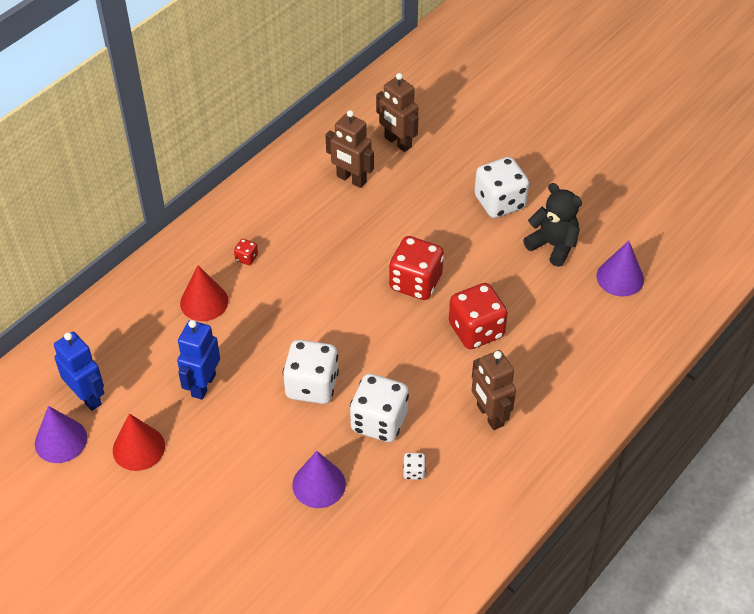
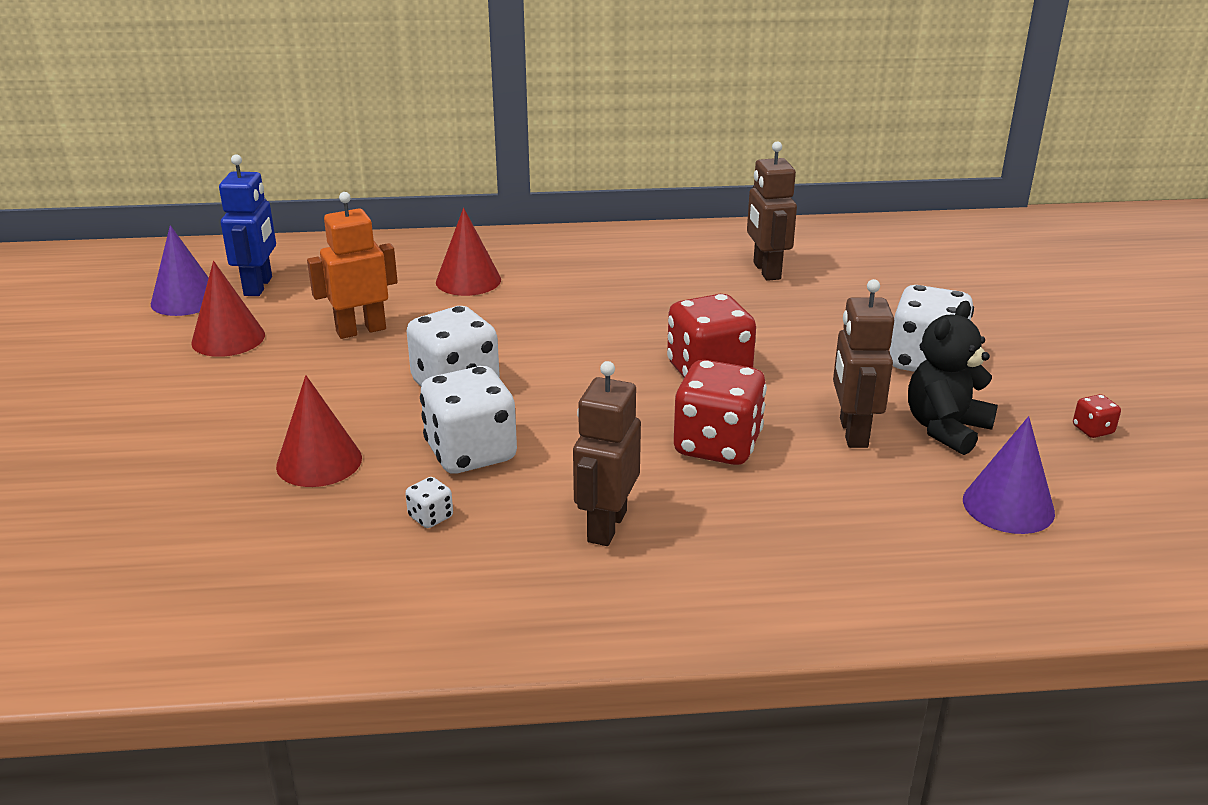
camera: 45 degrees right, 20 degrees down
blue robot [177,320,220,400] -> orange robot [307,192,398,339]
red dice [234,239,258,265] -> red dice moved to [1073,394,1121,438]
purple cone [292,451,346,508] -> red cone [276,375,362,487]
brown robot [376,73,418,152] -> brown robot moved to [833,279,894,448]
black teddy bear [523,183,582,267] -> black teddy bear turned 135 degrees counterclockwise [908,301,998,455]

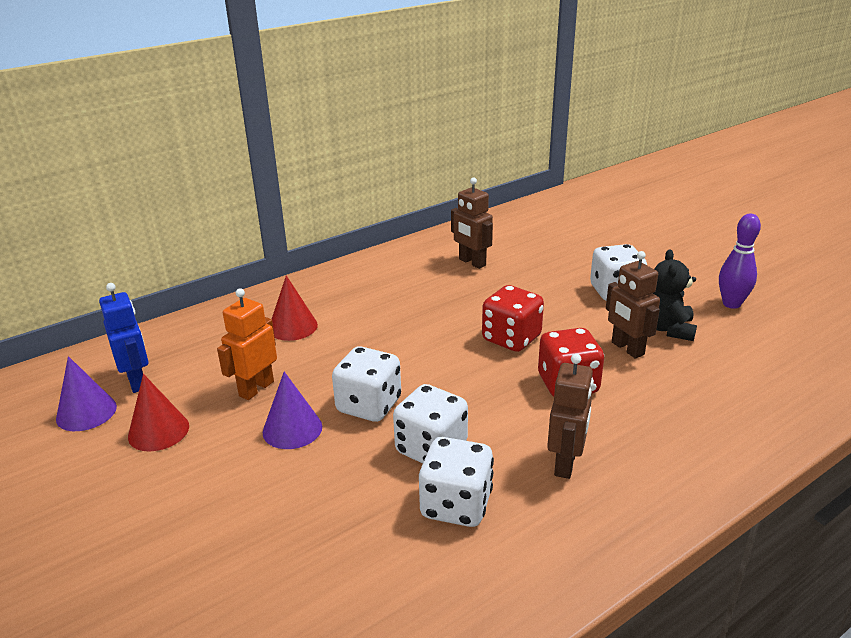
camera: 30 degrees left, 0 degrees up
red cone [276,375,362,487] -> none
white dice [405,477,453,528] -> white dice [419,437,494,527], size x2.35
brown robot [573,361,641,546] -> brown robot turned 150 degrees counterclockwise [547,354,594,479]
purple cone [963,416,1055,534] -> purple cone moved to [263,372,322,449]
red dice [1073,394,1121,438] -> purple bowling pin [719,214,761,309]

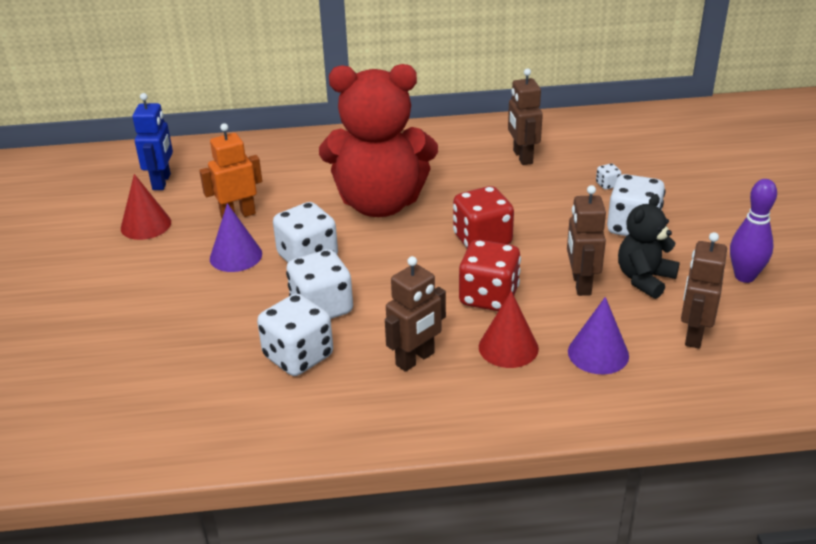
camera: 30 degrees right, 5 degrees up
purple cone [56,356,117,431] -> purple cone moved to [568,297,629,374]
red cone [272,275,318,341] -> red cone moved to [479,291,539,368]
none -> red teddy bear [319,64,438,217]
none -> white dice [596,164,621,190]
none -> brown robot [681,232,727,348]

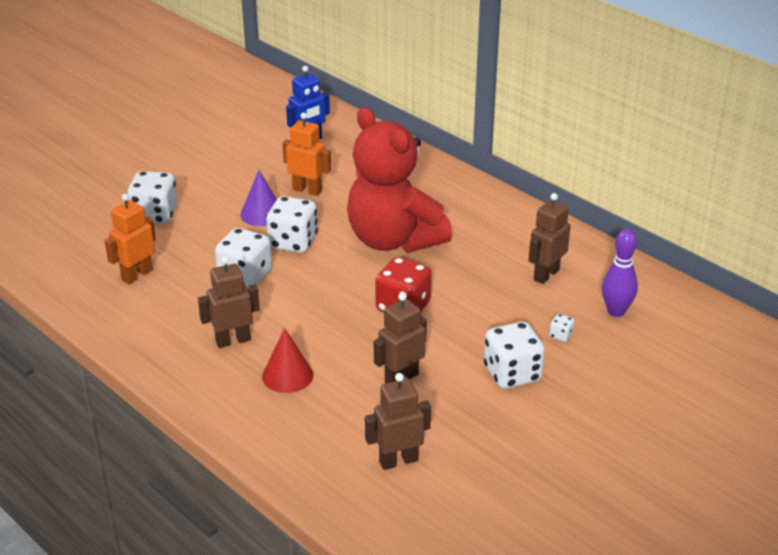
camera: 50 degrees right, 0 degrees up
red cone [121,174,171,240] -> none
white dice [257,294,333,376] -> white dice moved to [127,171,178,224]
brown robot [385,256,446,372] -> brown robot turned 150 degrees clockwise [198,257,260,348]
red dice [459,240,521,311] -> none
purple cone [568,297,629,374] -> none
black teddy bear [618,194,680,299] -> none
purple bowling pin [730,179,777,283] -> purple bowling pin moved to [602,229,638,317]
none -> orange robot [104,194,156,284]

